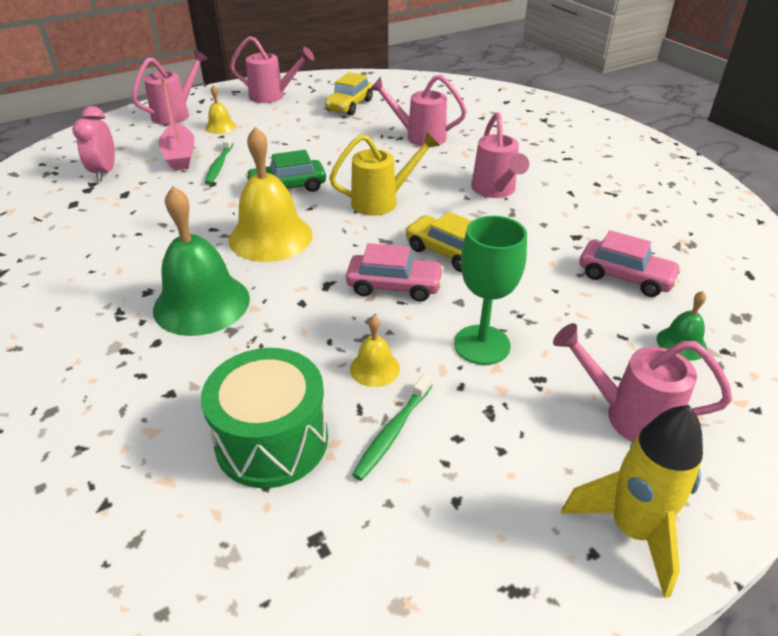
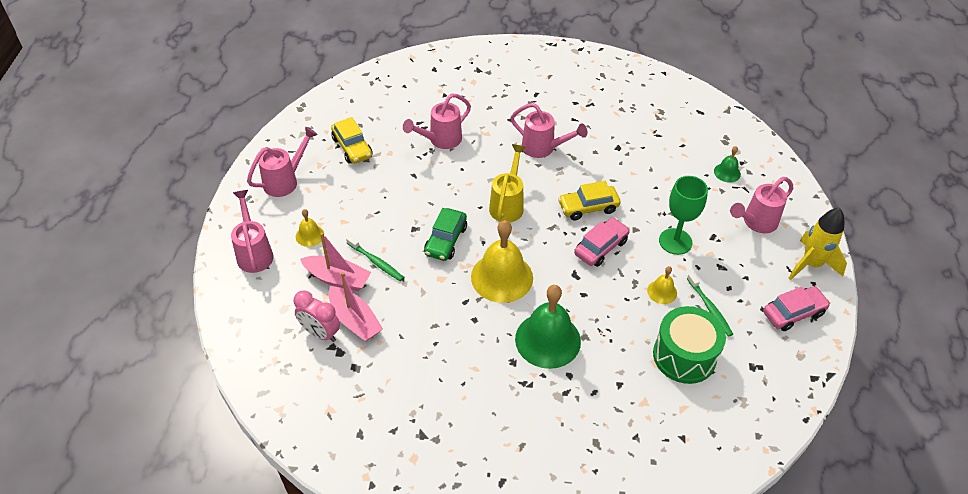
camera: 55 degrees left, 10 degrees up
pink car [580,230,682,297] -> pink car moved to [763,286,831,331]
none -> pink boat [328,272,383,342]

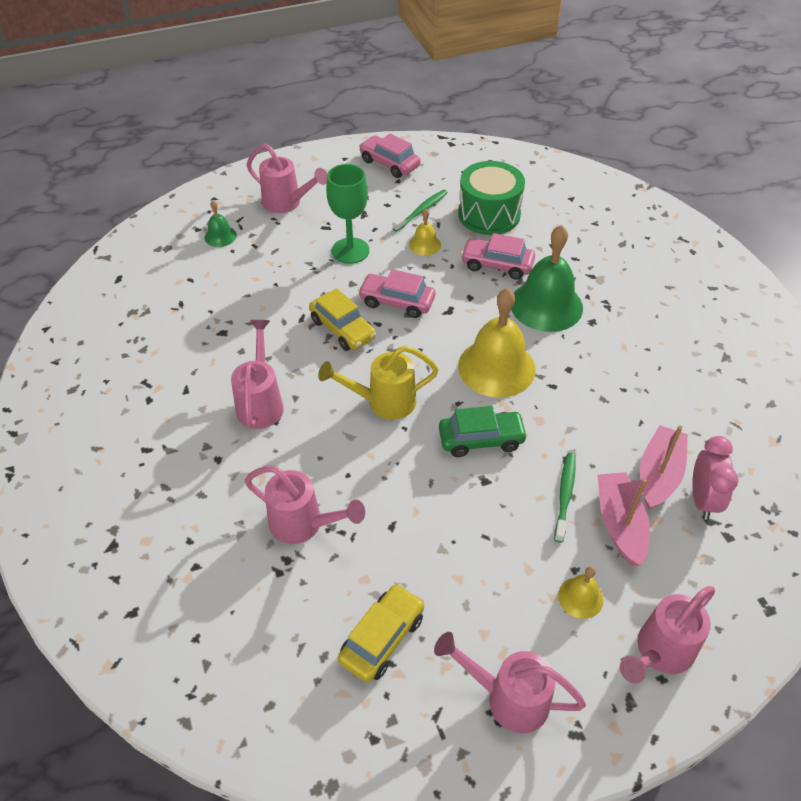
camera: 115 degrees left, 0 degrees up
yellow rocket [788,208,847,280] -> none
none -> pink car [461,233,535,280]

